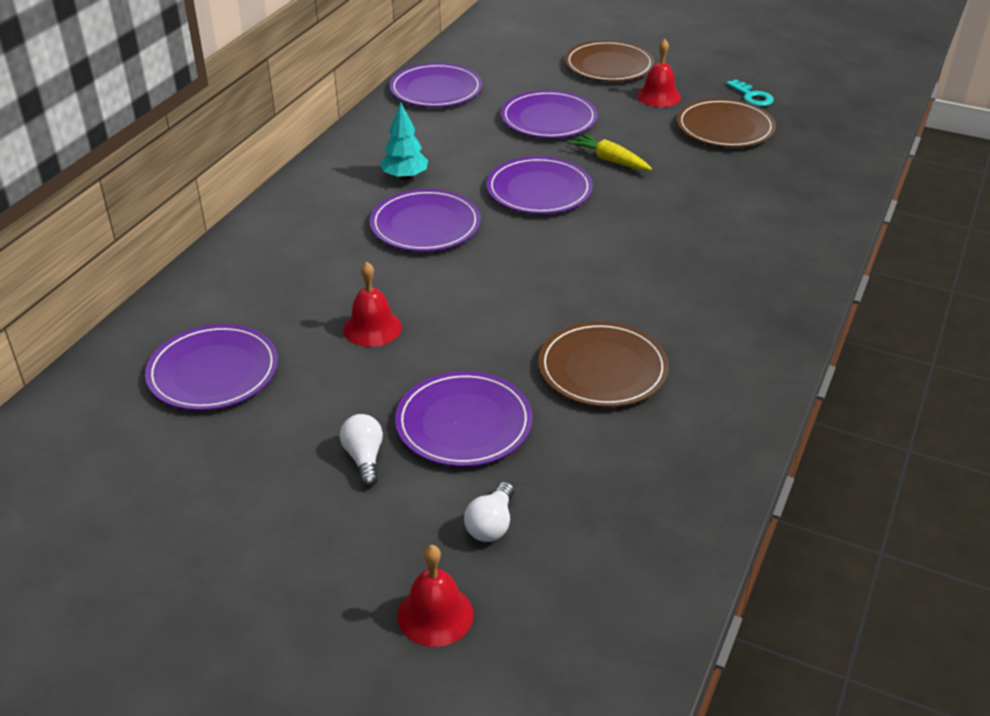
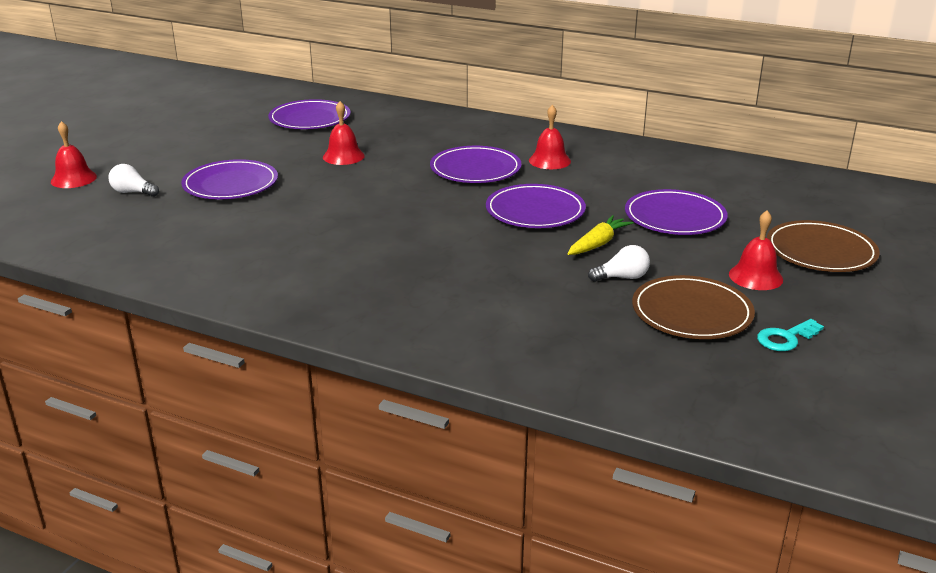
camera: 90 degrees right, 10 degrees down
white light bulb [340,414,383,487] -> white light bulb moved to [588,245,650,282]
turquoise tree [380,102,428,180] -> red bell [529,105,571,169]
purple plate [389,63,482,107] -> none
brown plate [538,321,669,407] -> none

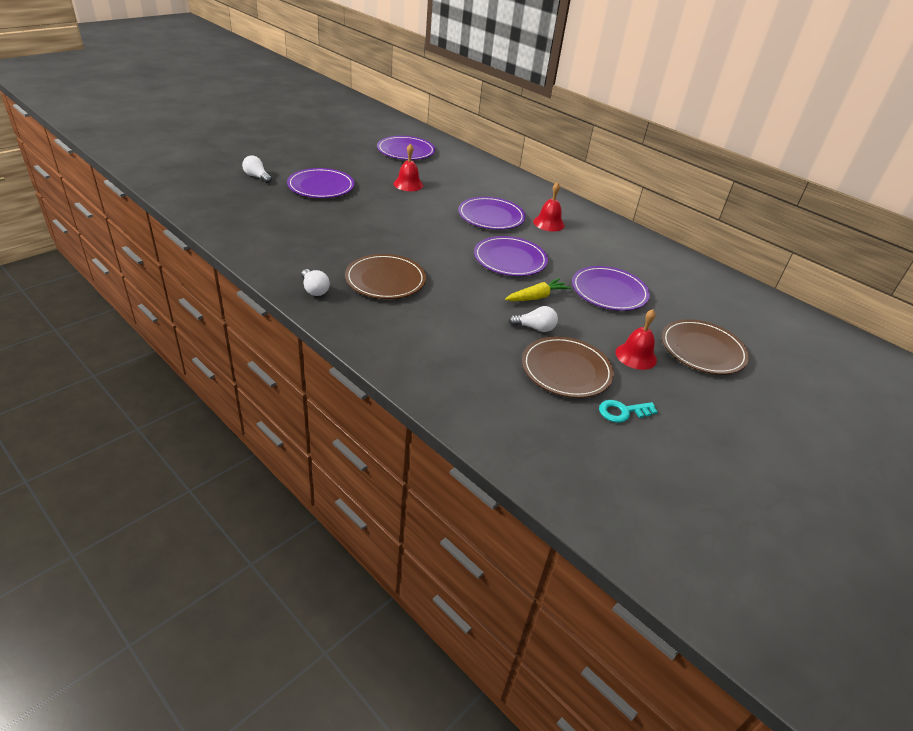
camera: 15 degrees right, 10 degrees up
red bell [51,121,97,188] -> none
none -> white light bulb [301,269,330,296]
none -> brown plate [345,254,426,299]

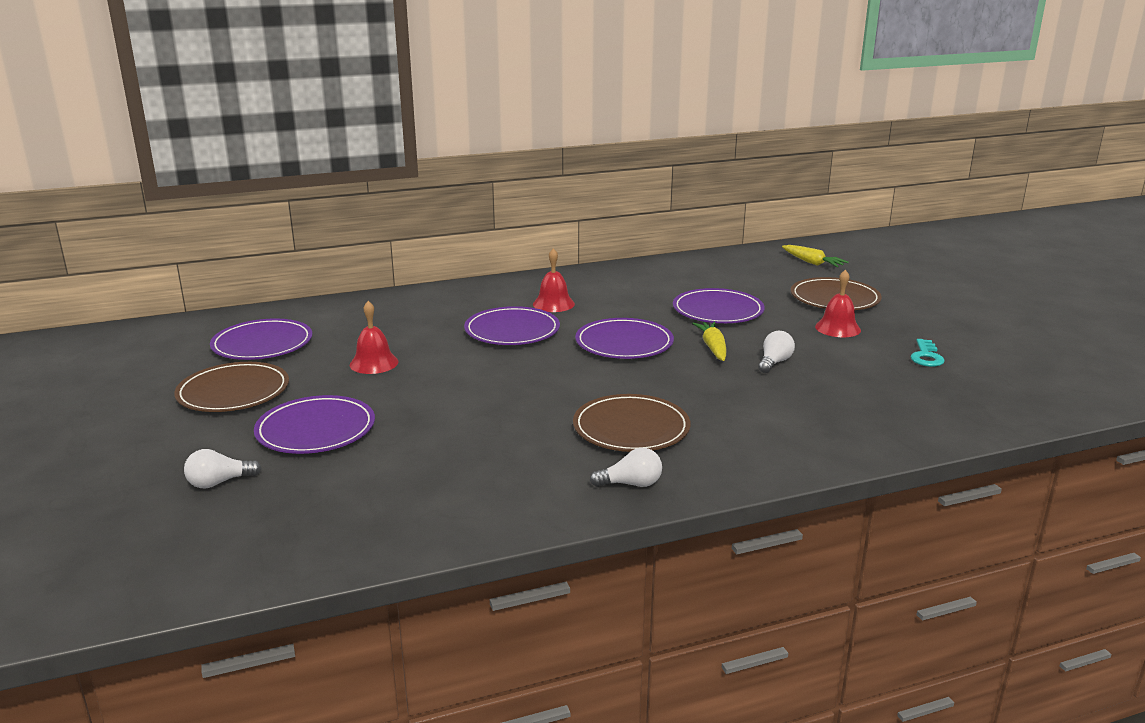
camera: 60 degrees left, 15 degrees down
brown plate [522,336,614,398] -> brown plate moved to [174,362,289,412]
none -> yellow carrot [782,245,849,267]

